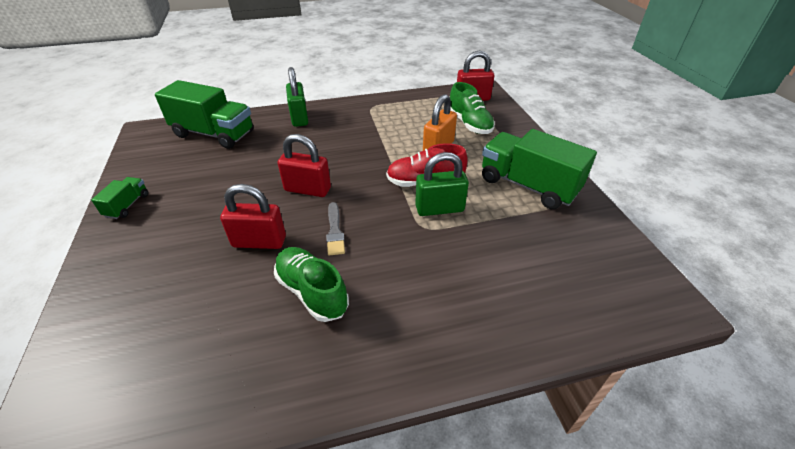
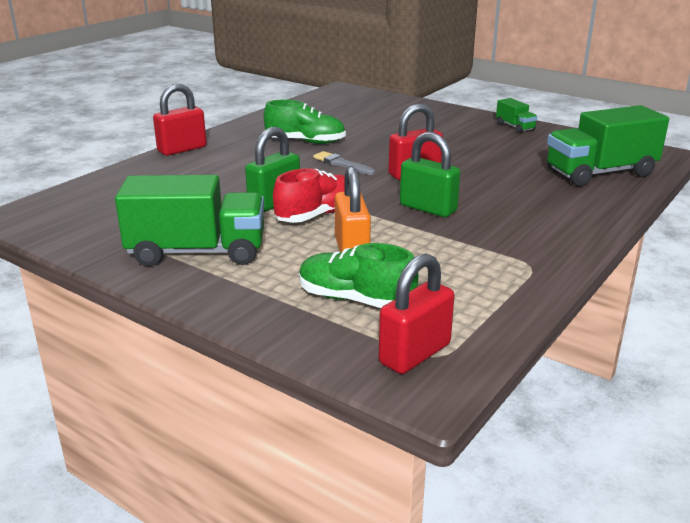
camera: 140 degrees right, 15 degrees down
red padlock [220,184,286,249] -> red padlock moved to [153,84,207,156]
green padlock [286,67,308,127] -> green padlock moved to [400,132,460,217]

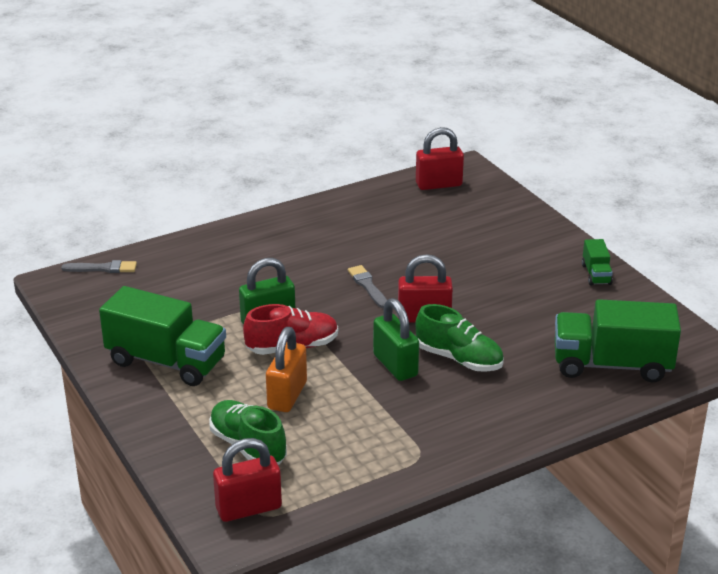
camera: 25 degrees right, 5 degrees up
red padlock [153,84,207,156] -> red padlock moved to [416,127,464,190]
green shoe [264,100,346,144] -> green shoe moved to [415,304,504,372]
none -> grey brush [61,260,137,273]

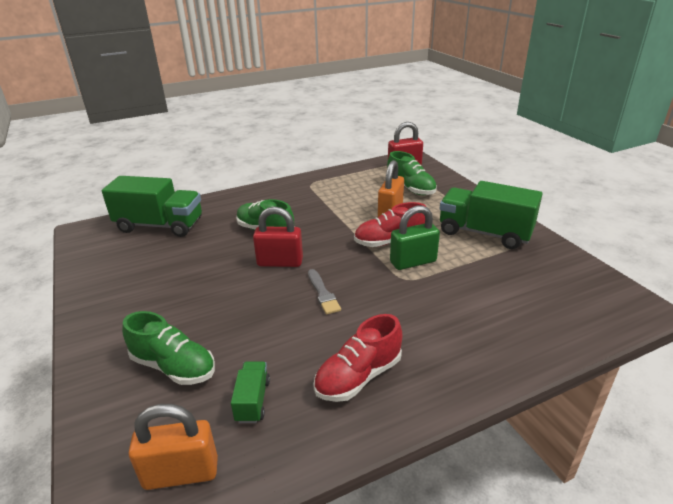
camera: 175 degrees left, 0 degrees up
grey brush [61,260,137,273] -> none
green padlock [373,298,419,381] -> none
red padlock [416,127,464,190] -> orange padlock [129,404,218,490]
green truck [582,239,613,286] -> green truck moved to [231,361,270,423]
none -> green shoe [122,311,215,385]
none -> red shoe [313,314,403,402]

